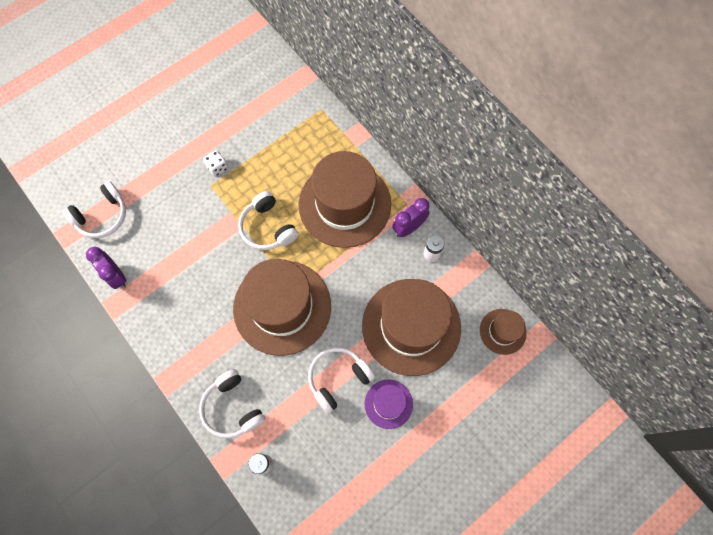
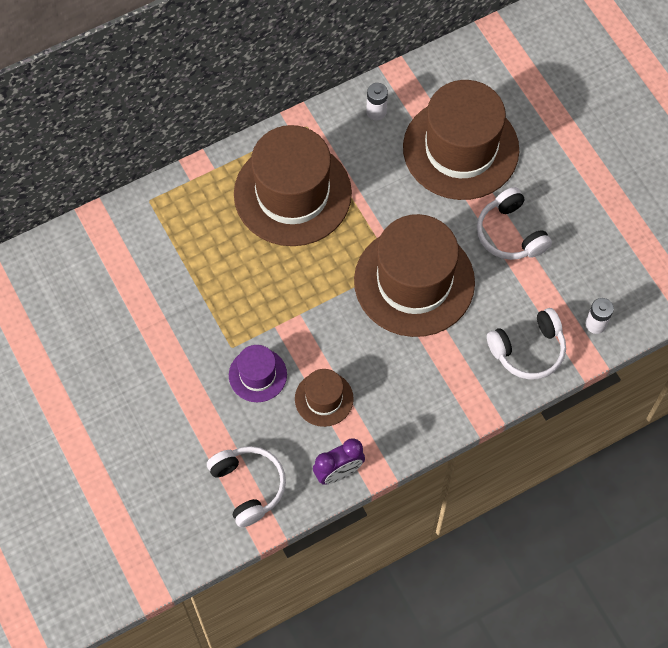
camera: 80 degrees left, 5 degrees down
white dice [203,150,228,177] -> none
white headphones [238,191,298,250] -> none
purple hat [365,380,413,429] -> purple hat moved to [229,345,287,402]
purple clock [392,198,429,237] -> none
brown hat [480,309,527,355] -> brown hat moved to [295,369,354,427]

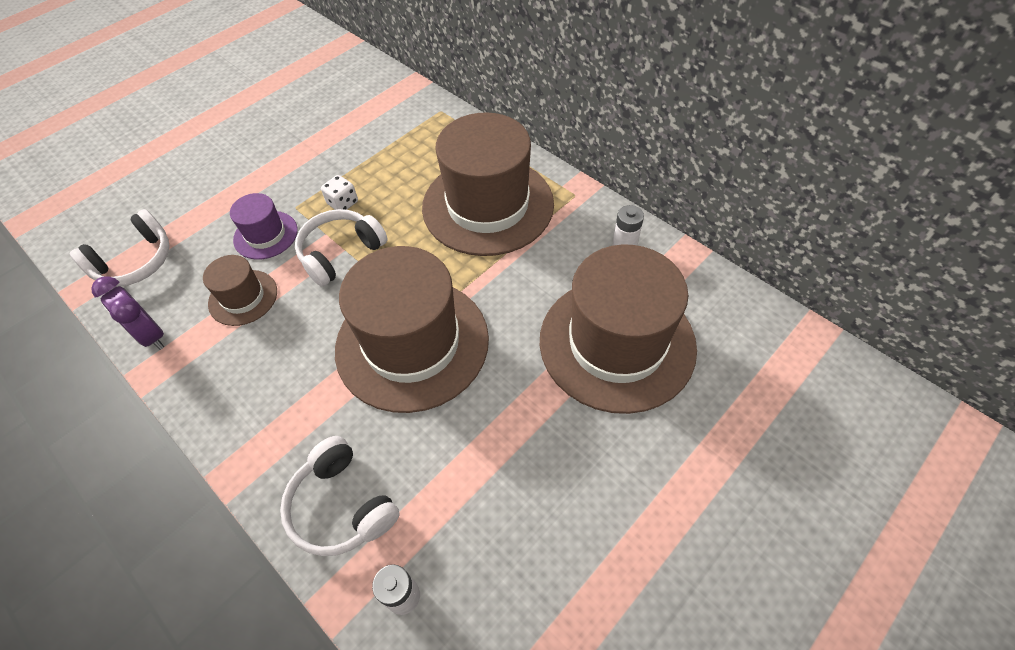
camera: 75 degrees right, 10 degrees down
white headphones [477,187,552,260] -> white headphones moved to [295,209,387,287]
none -> white dice [321,175,358,210]

